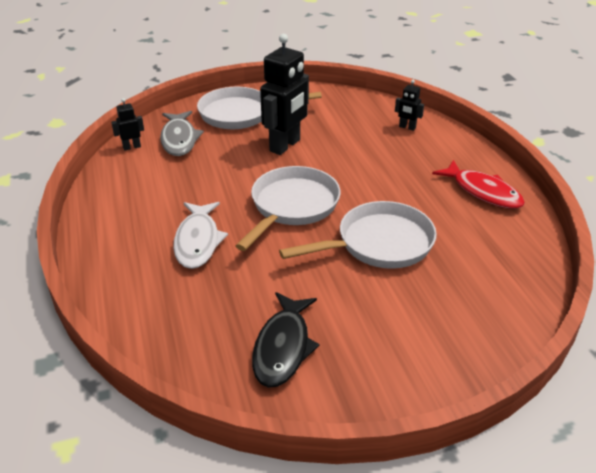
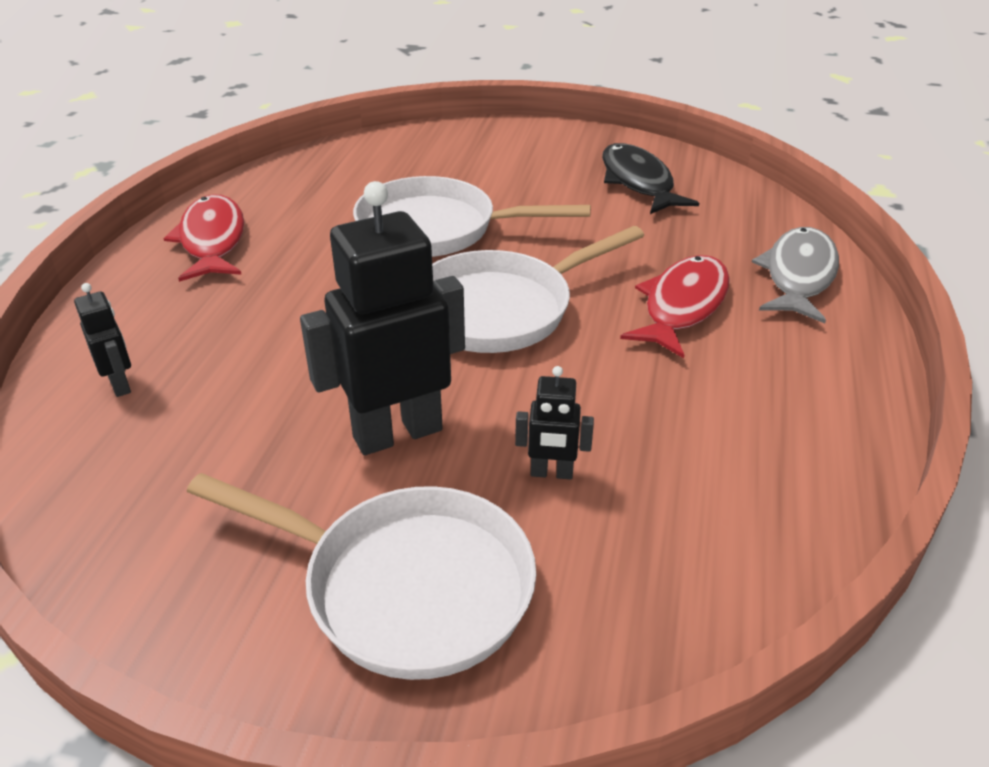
camera: 150 degrees left, 0 degrees up
black robot [111,98,144,150] -> black robot moved to [515,366,594,480]
grey fish [160,111,204,156] -> grey fish moved to [752,227,839,323]
white fish [173,202,228,269] -> red fish [620,255,730,358]
black fish [252,292,320,388] -> black fish turned 60 degrees counterclockwise [602,143,699,214]

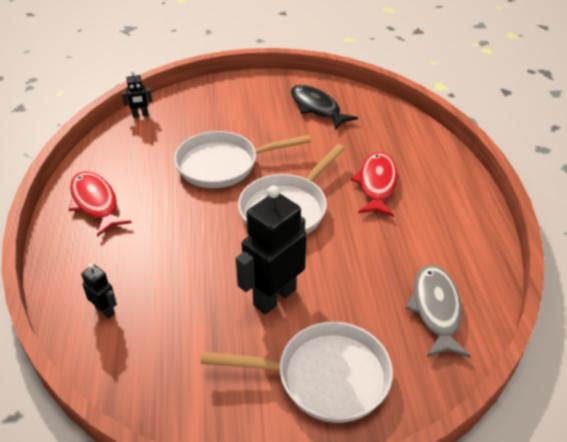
camera: 20 degrees left, 5 degrees up
black robot [515,366,594,480] -> black robot moved to [122,70,153,118]
grey fish [752,227,839,323] -> grey fish moved to [405,265,471,358]

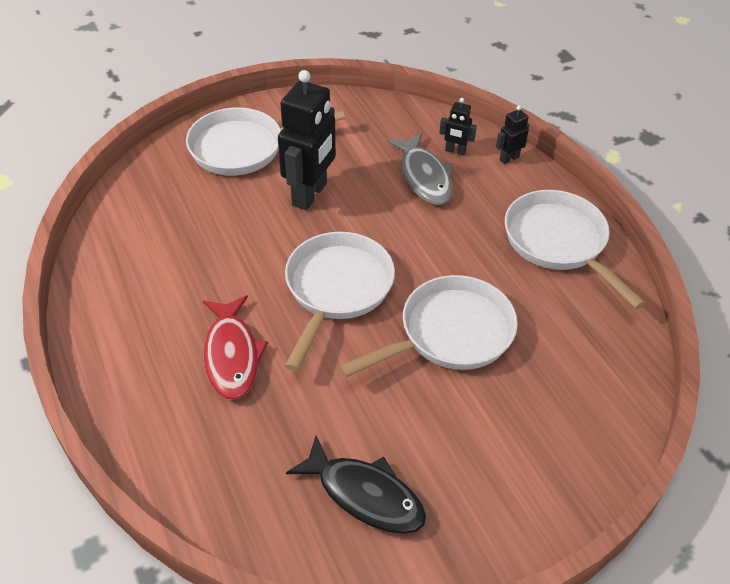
camera: 160 degrees right, 5 degrees up
red fish [69,171,132,237] -> white pan [505,190,646,309]
black robot [122,70,153,118] -> black robot moved to [496,105,529,164]
grey fish [405,265,471,358] -> grey fish moved to [387,133,453,205]

